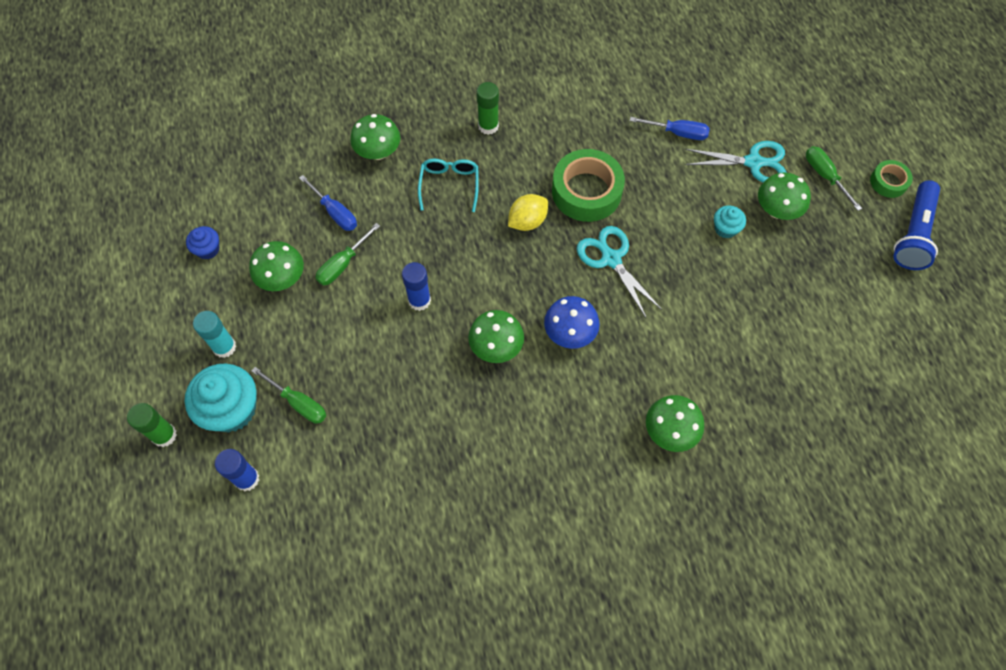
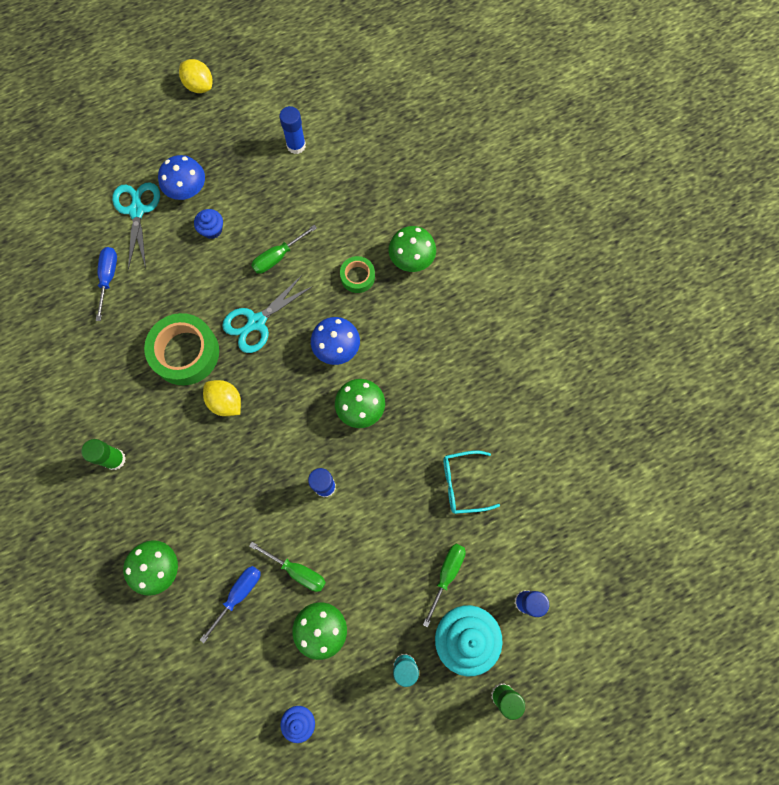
camera: 100 degrees left, 10 degrees up
turquoise glasses [418,159,479,212] -> turquoise glasses moved to [444,450,500,514]
turquoise cupcake [714,206,746,238] -> blue cupcake [194,209,223,239]
green mushroom [758,172,811,220] -> blue mushroom [158,155,205,200]
green screwdriver [806,146,862,211] -> green screwdriver moved to [251,225,317,274]
green tape [870,160,913,198] -> green tape moved to [340,256,375,293]
blue flashlight [893,180,940,270] -> yellow lemon [179,59,212,93]
none -> blue glue stick [279,106,306,154]

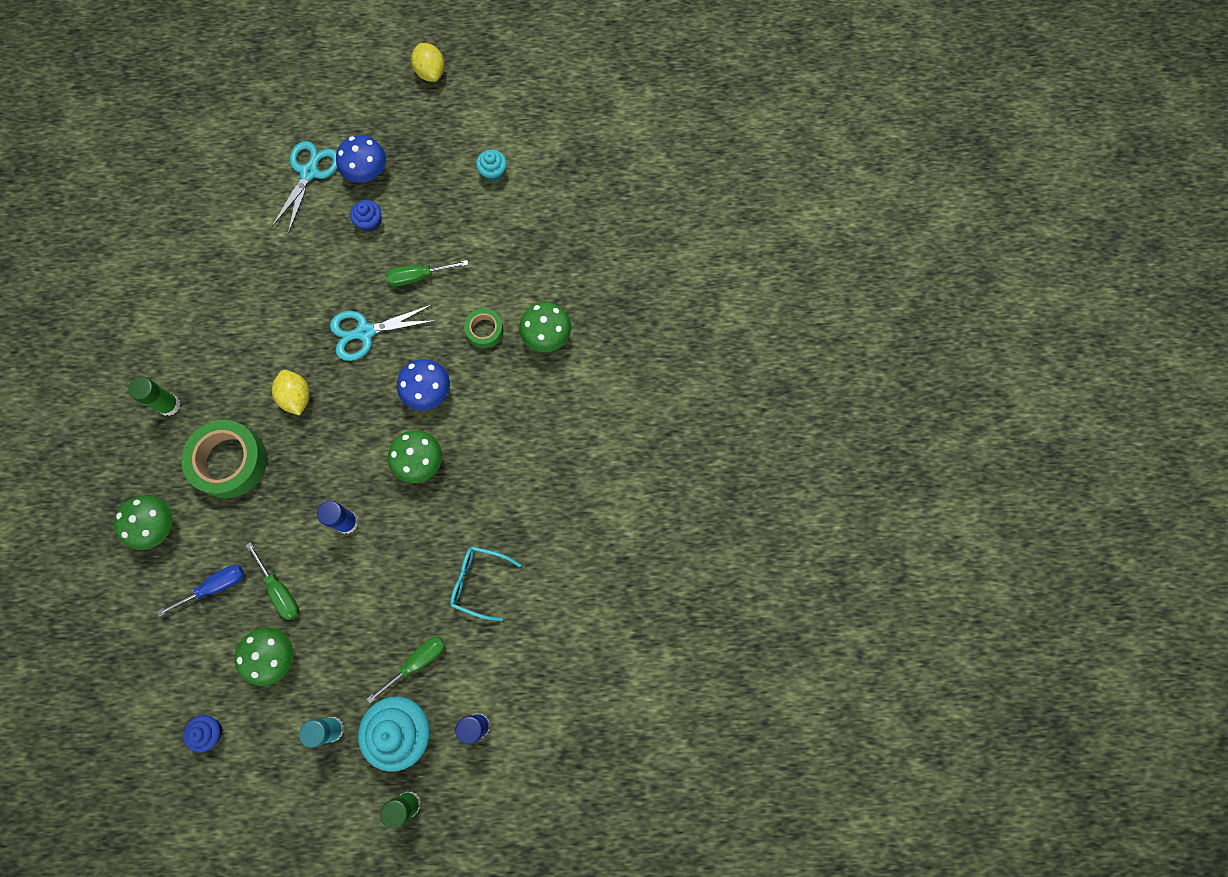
camera: 25 degrees right, 0 degrees up
blue screwdriver [96,247,117,321] -> none
green tape [144,313,219,385] -> green tape moved to [181,420,267,498]
blue glue stick [279,106,306,154] -> turquoise cupcake [476,149,507,182]

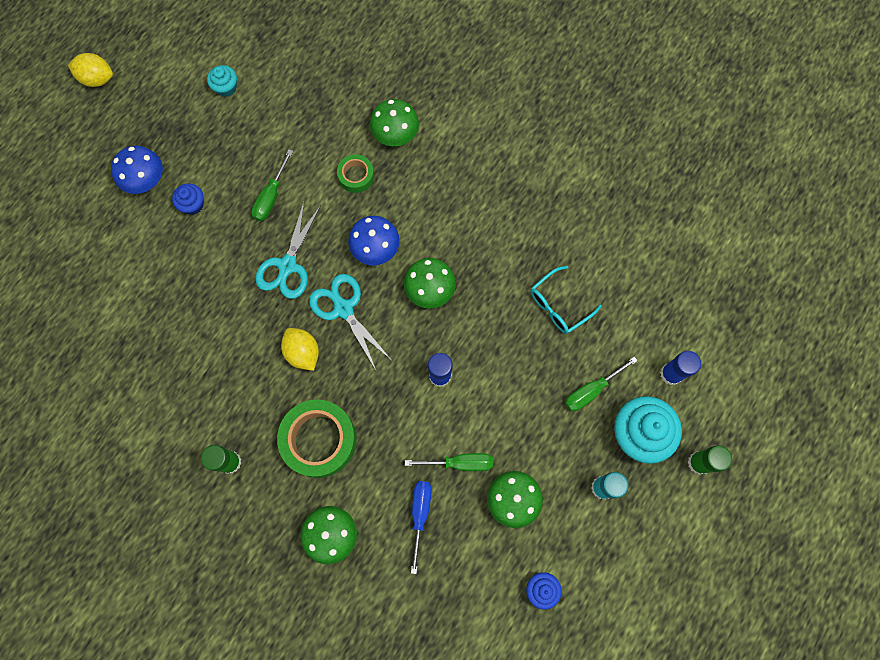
camera: 55 degrees left, 0 degrees up
turquoise scissors [272,141,337,234] -> turquoise scissors moved to [309,274,390,370]
yellow lemon [272,370,310,416] -> yellow lemon turned 45 degrees clockwise [281,328,319,371]
green screwdriver [367,636,445,703] -> green screwdriver turned 120 degrees counterclockwise [565,356,638,411]

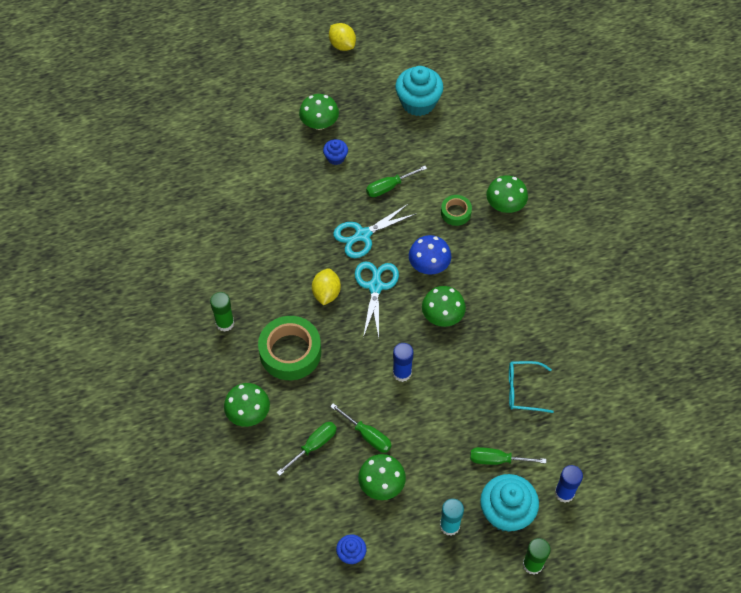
camera: 40 degrees right, 15 degrees down
blue mushroom [111,146,163,194] -> green mushroom [299,94,339,130]
turquoise cupcake [207,65,237,97] -> turquoise cupcake [395,66,444,116], size x1.95
blue screwdriver [411,481,432,574] -> green screwdriver [276,422,337,476]

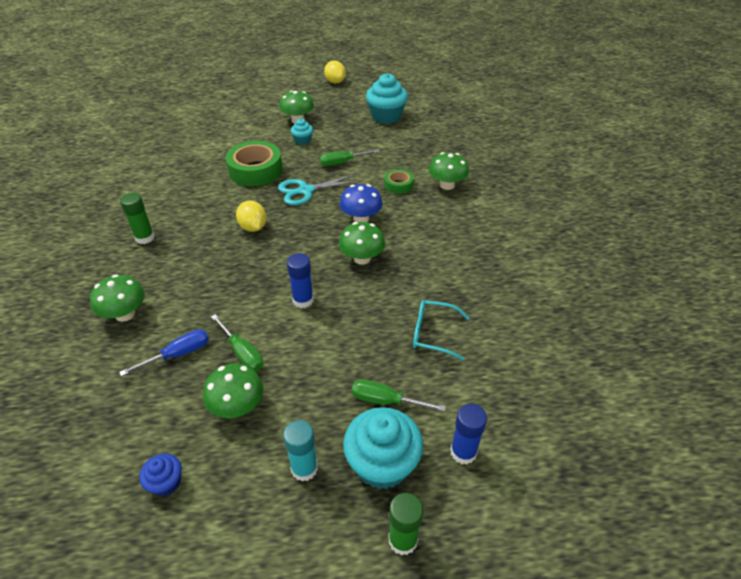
camera: 10 degrees right, 15 degrees down
green tape [258,316,321,380] -> green tape moved to [226,141,283,186]
green screwdriver [276,422,337,476] -> blue screwdriver [119,329,209,376]
yellow lemon [312,268,341,305] -> yellow lemon turned 45 degrees counterclockwise [236,201,267,232]
blue cupcake [323,139,348,165] -> turquoise cupcake [291,119,313,145]
turquoise scissors [355,262,399,338] -> none

